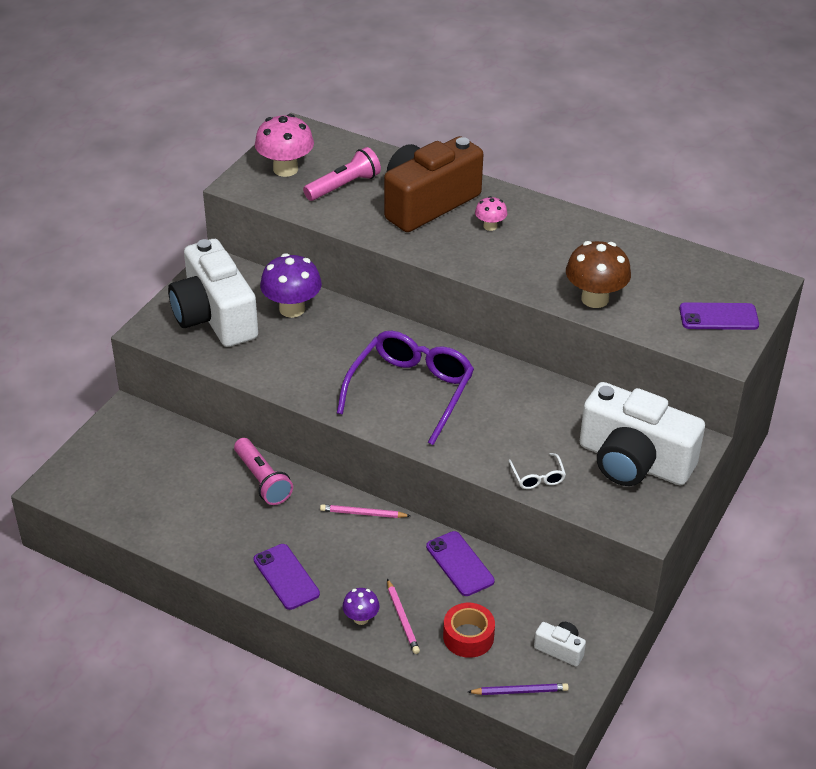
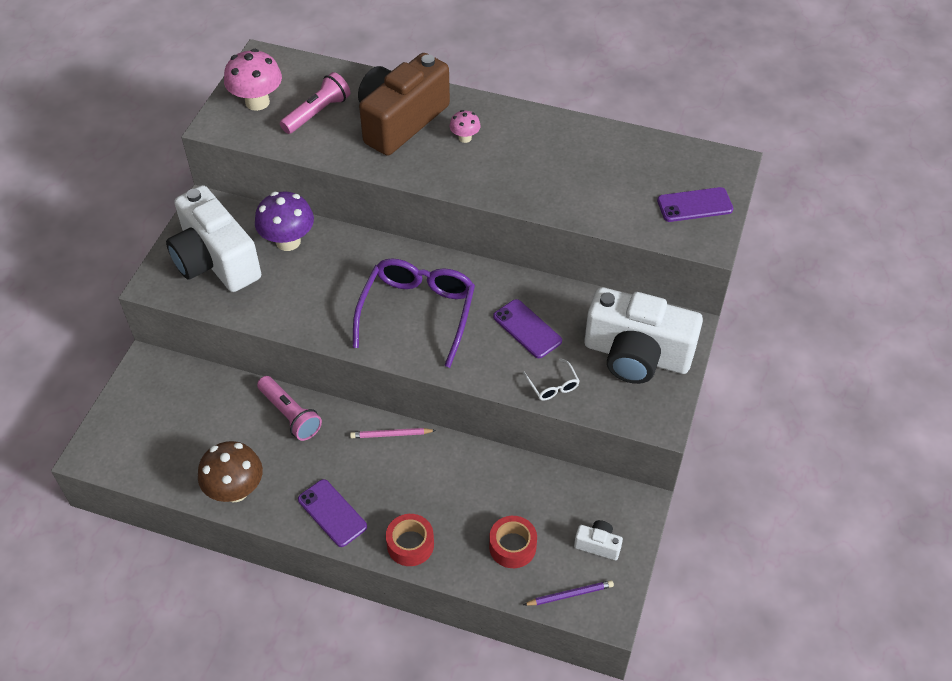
camera: 10 degrees left, 10 degrees up
purple mushroom [342,588,380,625] -> red tape [386,514,434,566]
pink pencil [387,579,420,654] -> none
purple phone [426,531,495,596] -> purple phone moved to [493,299,562,358]
brown mushroom [566,241,631,308] -> brown mushroom moved to [198,441,263,502]

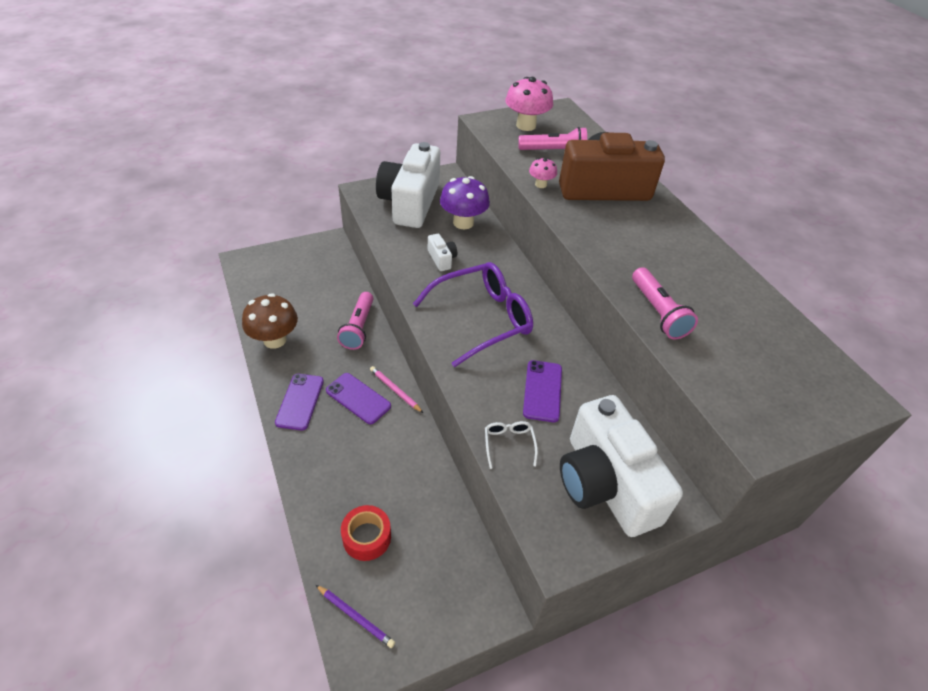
camera: 45 degrees right, 5 degrees down
red tape [386,514,434,566] -> none
pink mushroom [449,110,481,143] -> pink mushroom moved to [529,158,557,188]
white glasses [523,358,580,401] -> white glasses turned 150 degrees clockwise [485,421,538,469]
white camera [574,520,623,560] -> white camera moved to [428,234,457,271]
purple phone [657,187,733,222] -> purple phone moved to [326,373,391,424]
none -> pink flashlight [632,267,698,340]

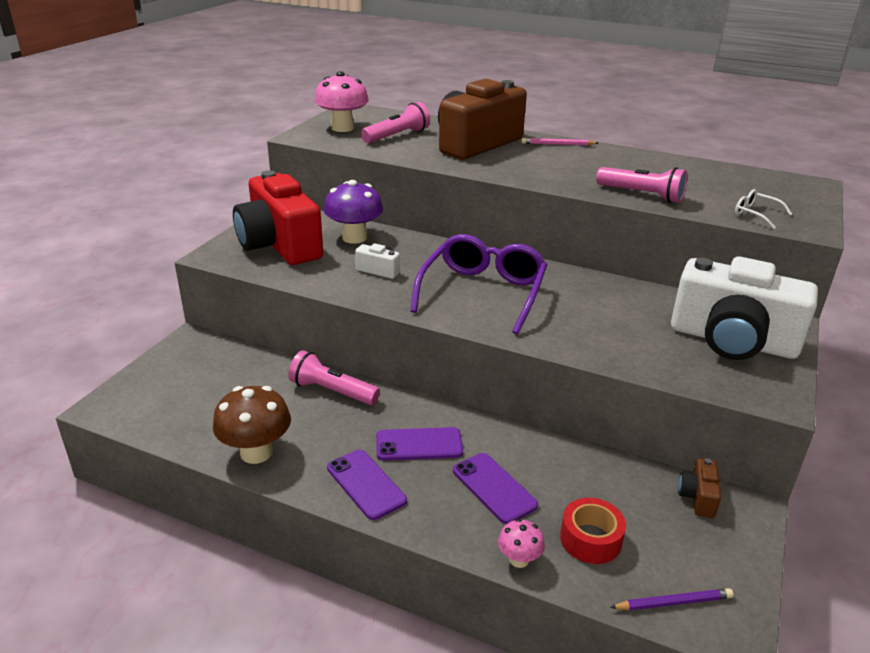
camera: 40 degrees left, 15 degrees down
pink flashlight [337,292,374,350] -> pink flashlight turned 150 degrees clockwise [288,350,380,405]
pink pencil [370,366,423,413] -> pink pencil moved to [521,138,598,145]
white camera [376,142,440,228] -> red camera [233,170,323,265]
white glasses [485,421,538,469] -> white glasses moved to [735,189,792,229]
purple phone [523,360,562,422] -> purple phone moved to [453,453,538,524]
pink mushroom [529,158,557,188] -> pink mushroom moved to [498,519,545,568]
none -> brown camera [678,458,721,518]

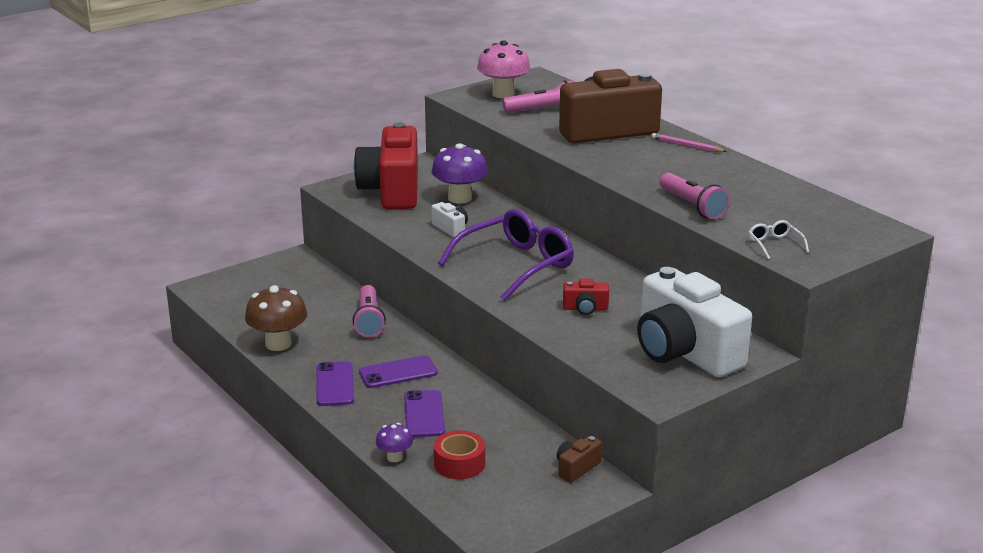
camera: 30 degrees right, 5 degrees down
pink flashlight [288,350,380,405] -> pink flashlight turned 150 degrees counterclockwise [353,285,386,338]
purple phone [376,427,463,461] -> purple phone turned 45 degrees counterclockwise [359,355,438,388]
pink mushroom [498,519,545,568] -> purple mushroom [376,423,413,462]
purple pencil [610,588,734,611] -> none
none -> red camera [563,279,609,315]

